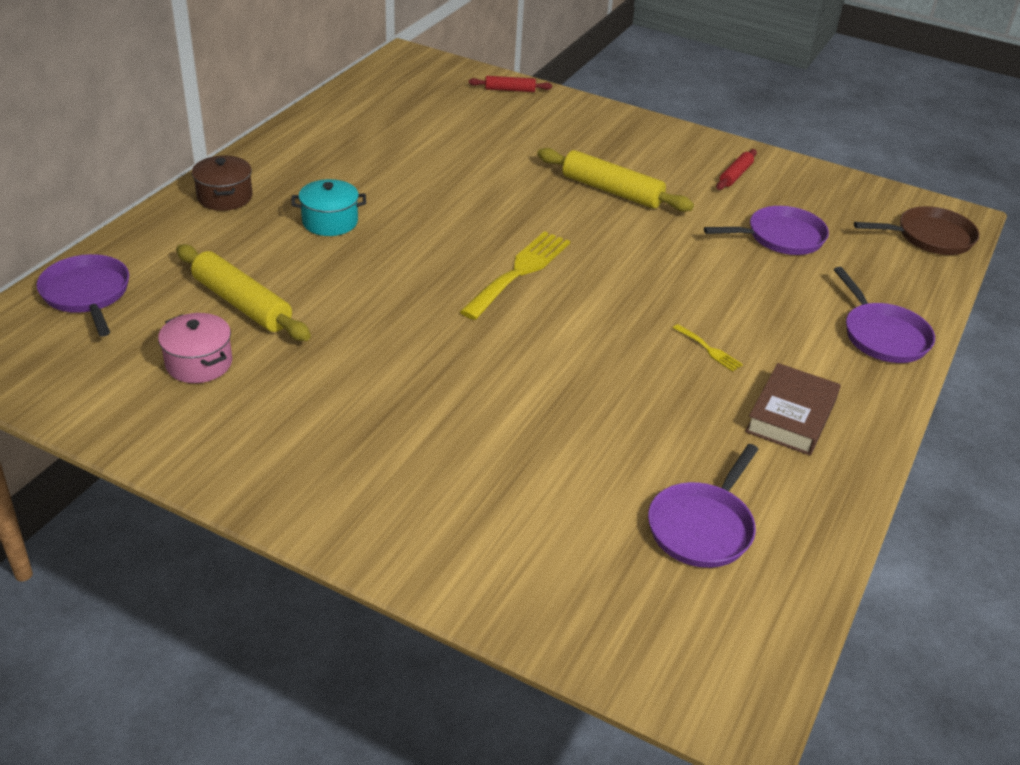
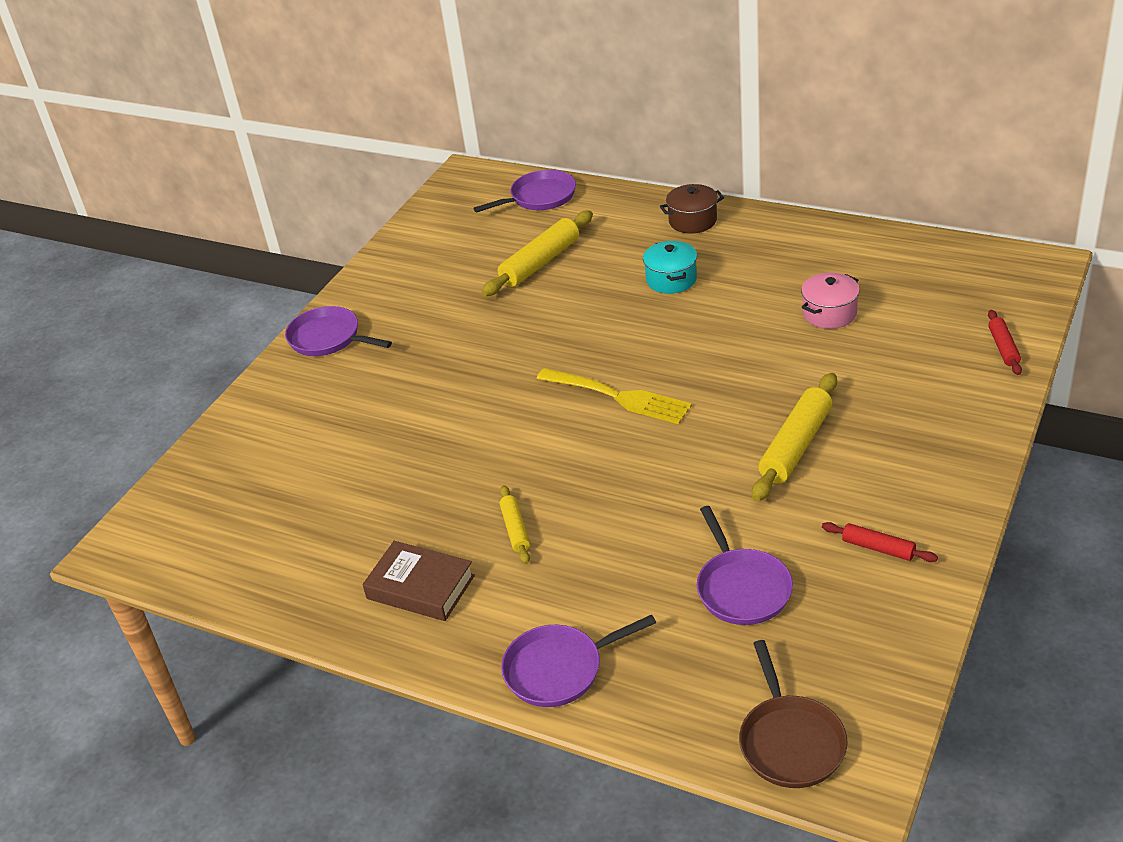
camera: 95 degrees right, 0 degrees up
pink pot [158,313,232,383] -> pink pot moved to [801,273,860,329]
purple pan [648,444,759,568] -> purple pan moved to [285,306,392,356]
yellow fork [673,324,743,372] -> yellow rolling pin [500,485,530,564]

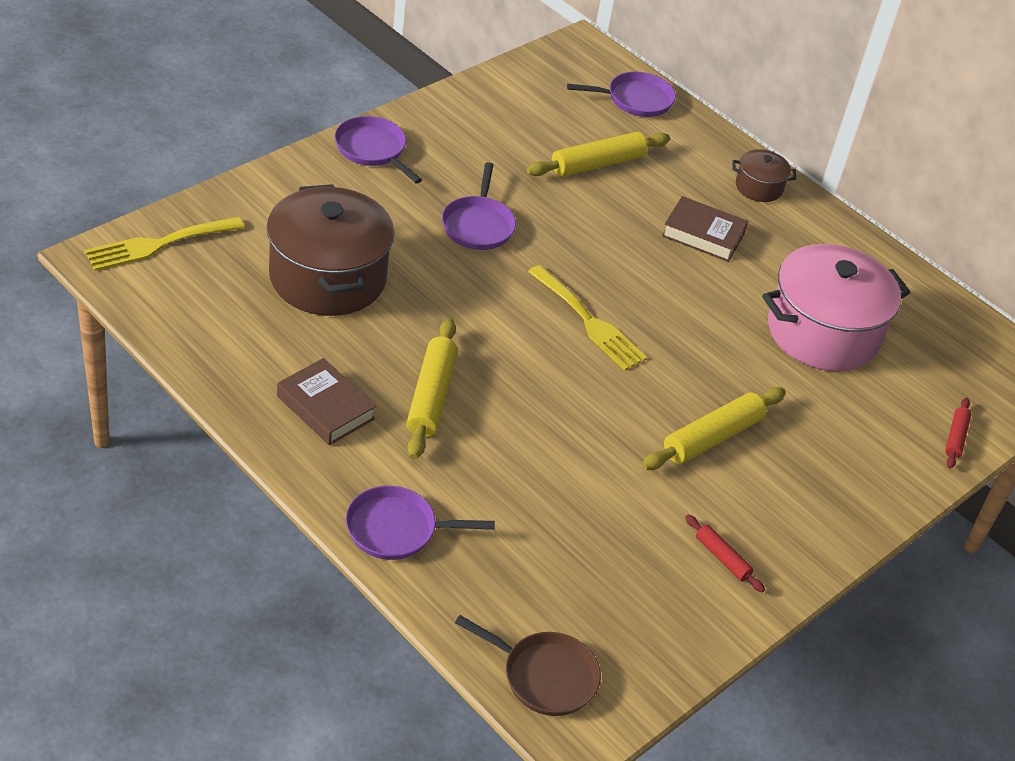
camera: 10 degrees right, 5 degrees up
yellow rolling pin [500,485,530,564] -> yellow rolling pin [406,318,458,459], size x1.83
turquoise pot [643,241,697,294] -> brown book [662,196,748,262]
purple pan [697,506,793,625] -> purple pan moved to [442,162,516,250]
brown pan [739,640,848,788] -> brown pan turned 75 degrees counterclockwise [455,615,601,716]
pink pot [801,273,860,329] -> pink pot [762,244,910,372], size x2.15
none -> yellow fork [85,217,244,271]
none -> brown pot [266,184,395,316]

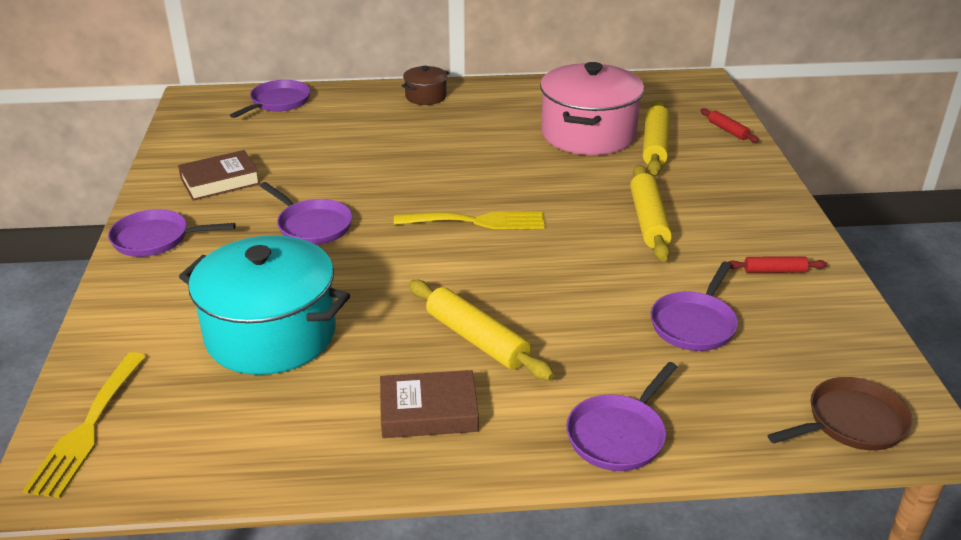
camera: 45 degrees left, 10 degrees down
brown pot [266,184,395,316] -> turquoise pot [179,235,350,375]
yellow rolling pin [527,132,670,177] -> yellow rolling pin moved to [643,100,669,175]
brown book [662,196,748,262] -> brown book moved to [178,150,261,201]
none -> purple pan [650,262,738,351]

